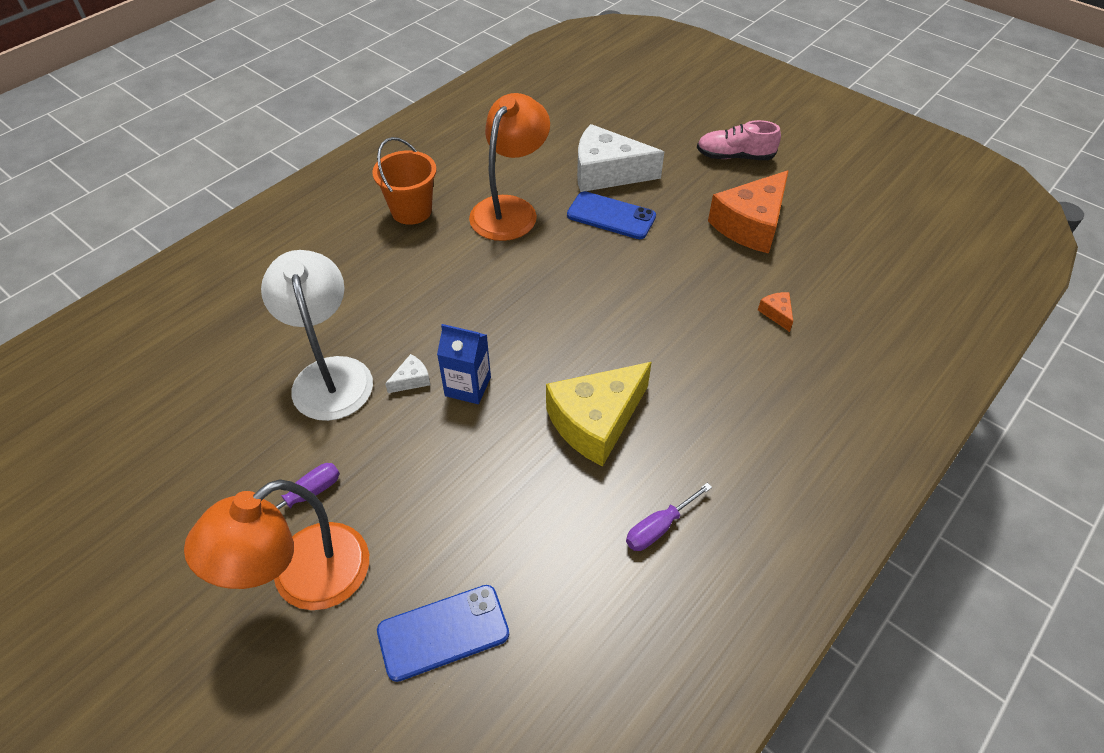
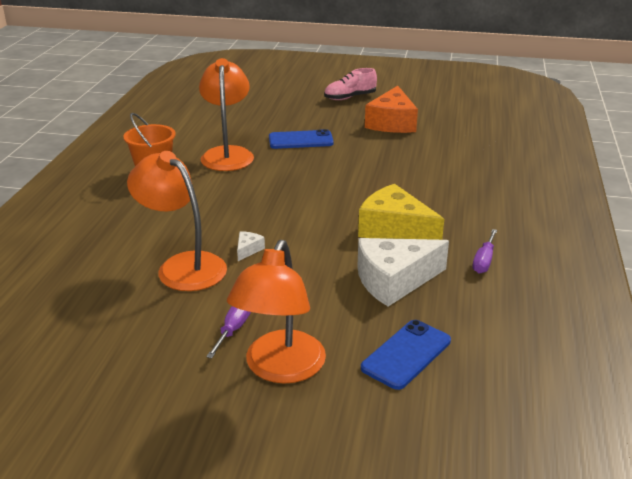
camera: 30 degrees left, 20 degrees down
white lamp [261,250,373,421] -> orange lamp [127,151,227,291]
blue carton [437,324,491,404] -> none
yellow cheese [546,362,652,467] -> yellow cheese turned 105 degrees clockwise [358,184,444,240]
white cheese [577,124,664,192] -> white cheese moved to [357,238,449,307]
orange cheese [758,292,793,332] -> none

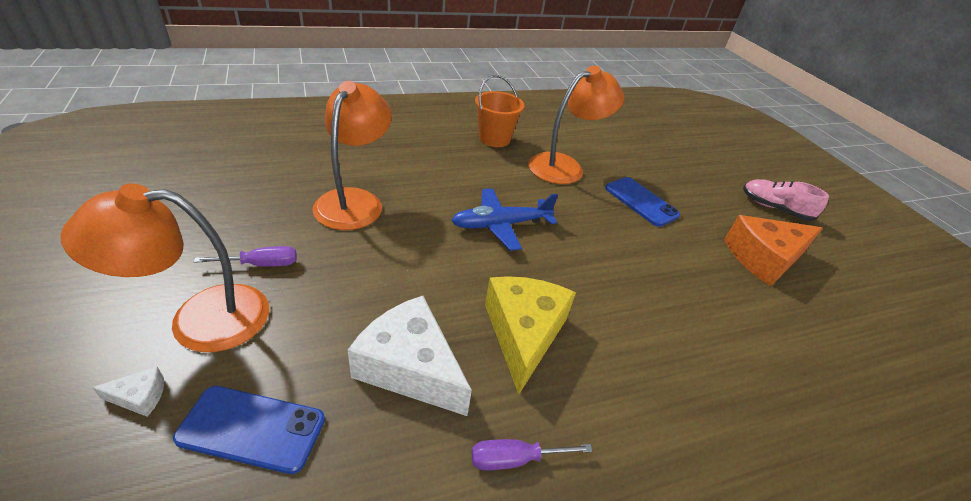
camera: 55 degrees right, 10 degrees up
white cheese [237,231,265,261] -> white cheese moved to [92,367,164,417]
none -> blue plane [451,188,558,251]

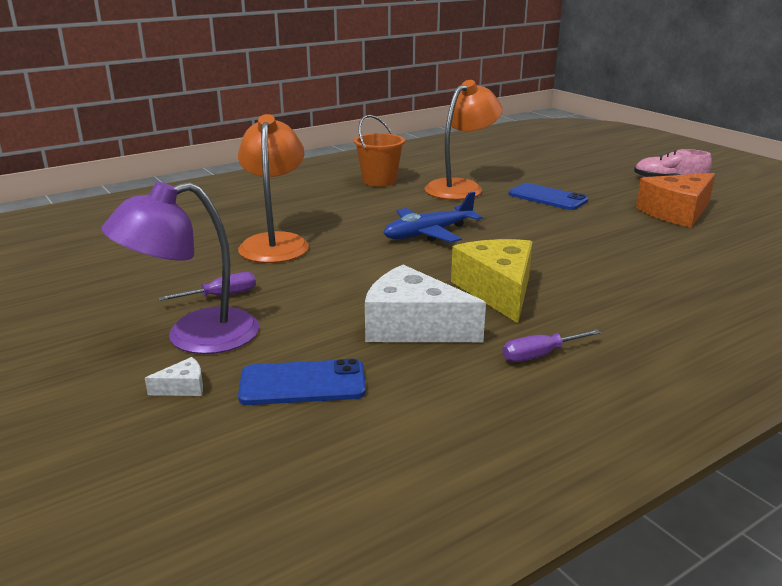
camera: 10 degrees left, 15 degrees down
orange lamp [61,183,269,352] -> purple lamp [102,182,259,354]

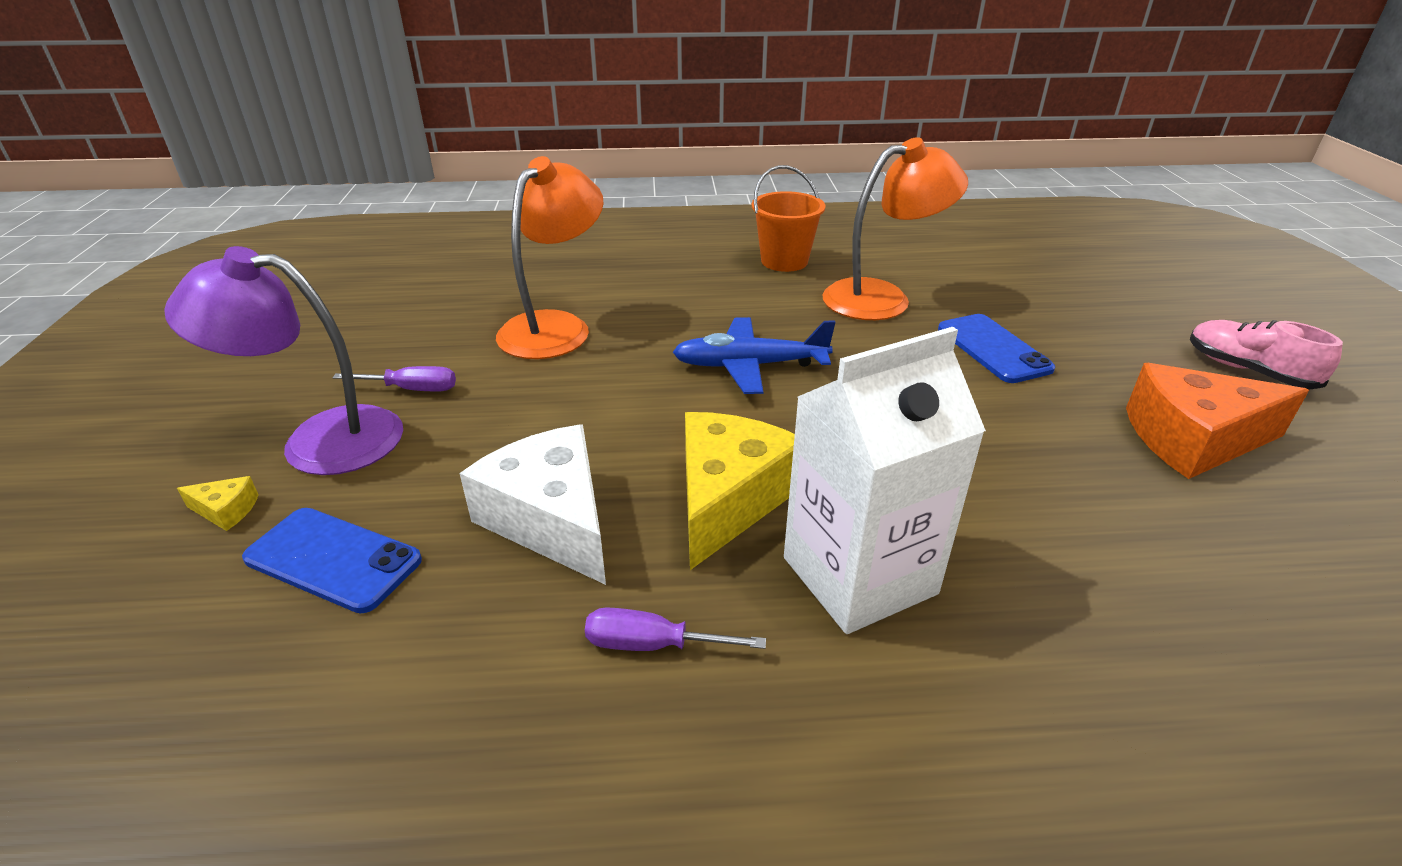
camera: 30 degrees right, 10 degrees up
white cheese [145,357,203,396] -> yellow cheese [177,476,258,531]
none -> white carton [784,327,986,634]

